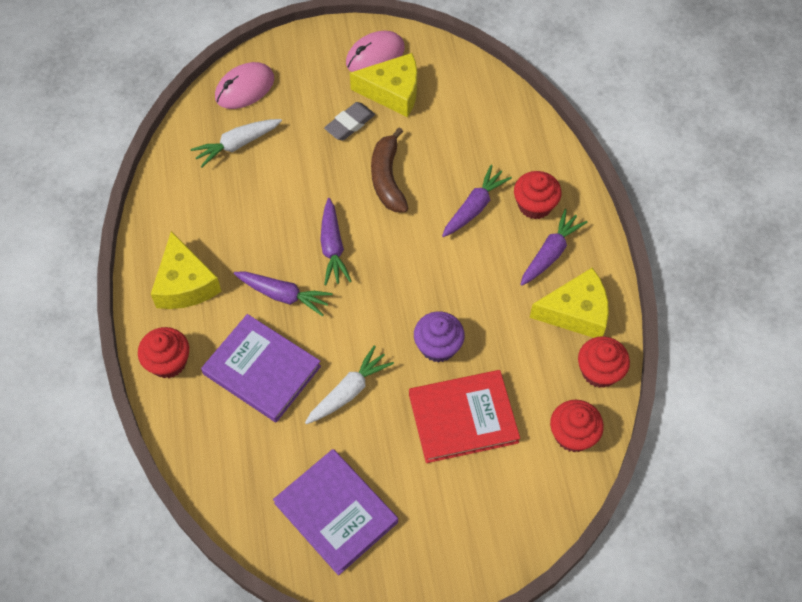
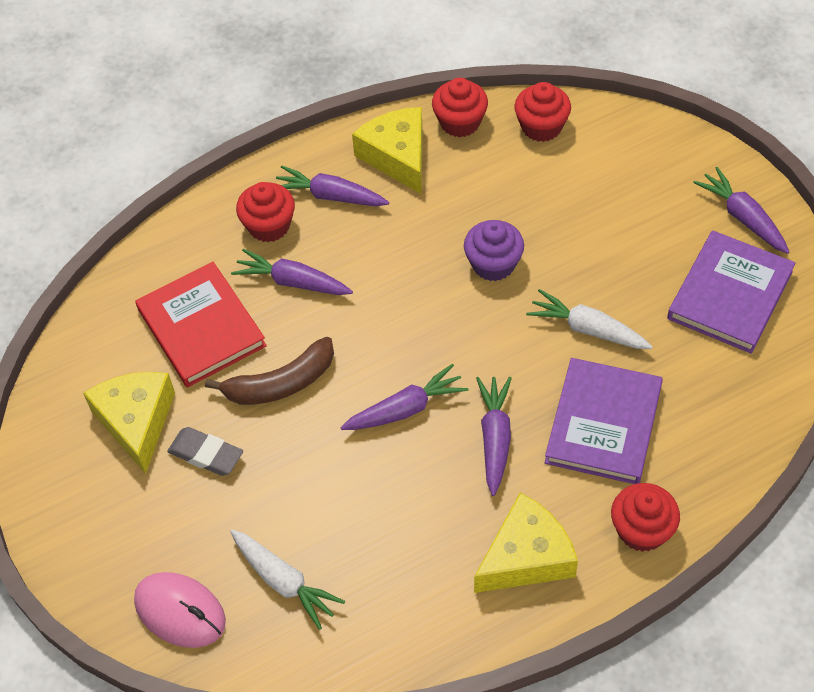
camera: 105 degrees left, 5 degrees down
pink mouse [346,31,405,72] -> none
red book [409,370,520,463] -> red book moved to [136,262,267,387]
none -> purple carrot [693,167,789,254]

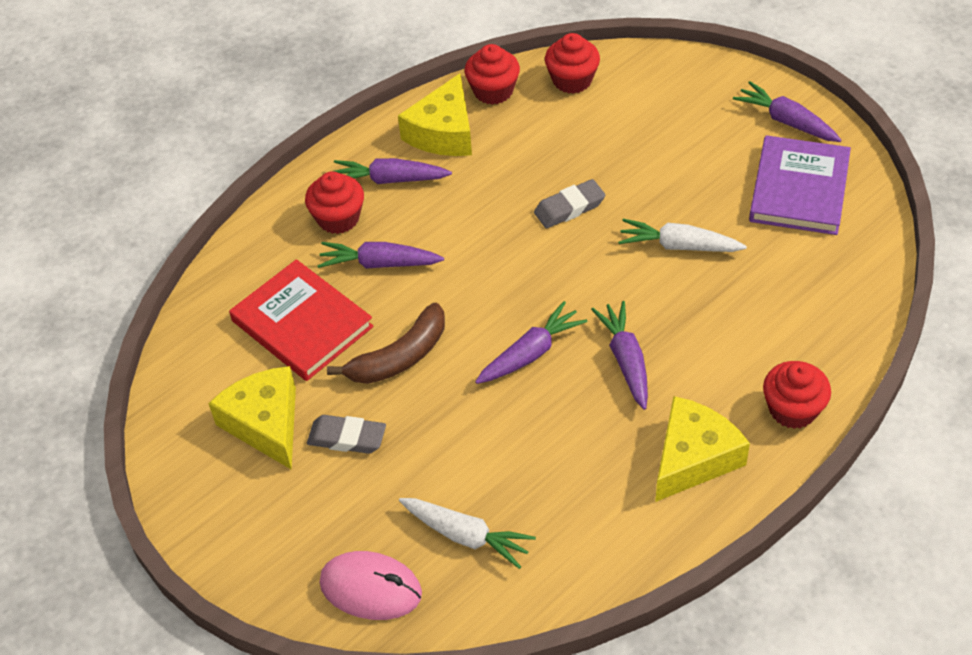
camera: 15 degrees left, 5 degrees down
yellow cheese [352,107,423,194] -> yellow cheese turned 120 degrees counterclockwise [398,73,472,156]
purple cupcake [464,220,524,281] -> grey eraser [534,179,605,228]
purple book [545,358,663,484] -> none

